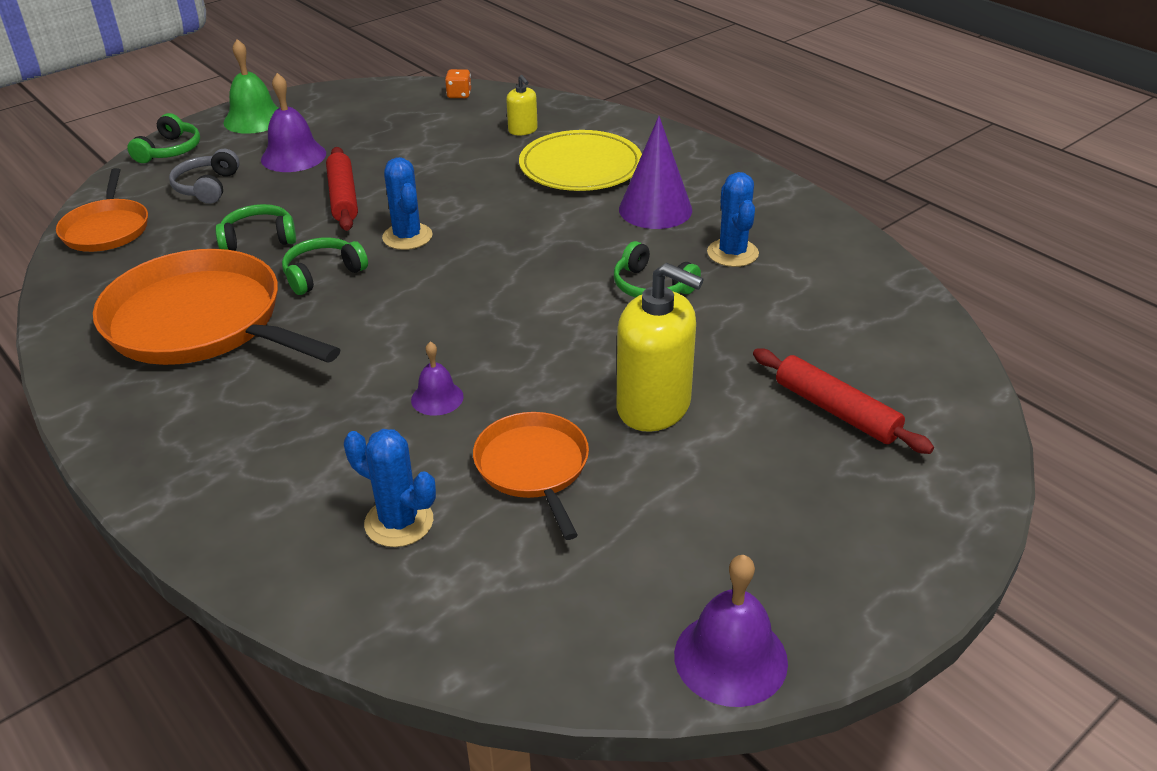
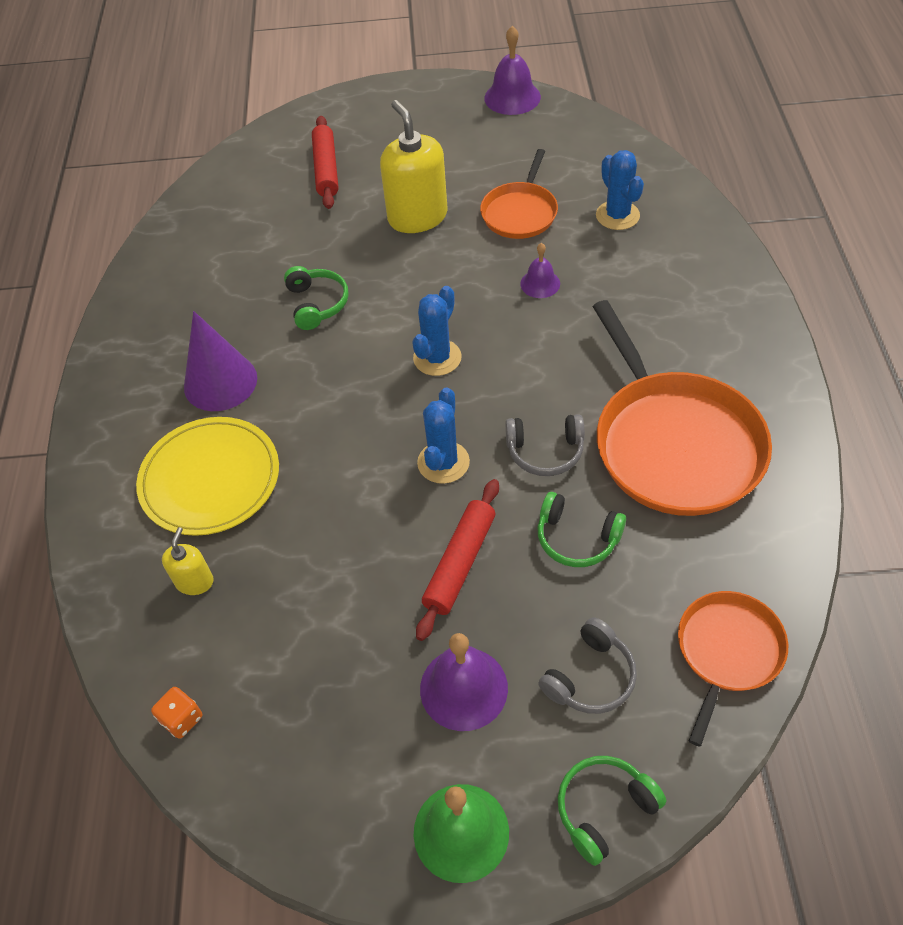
camera: 140 degrees left, 15 degrees up
green headphones [282,237,368,295] -> grey headphones [505,414,585,476]
blue cactus [707,172,759,267] -> blue cactus moved to [412,286,462,376]

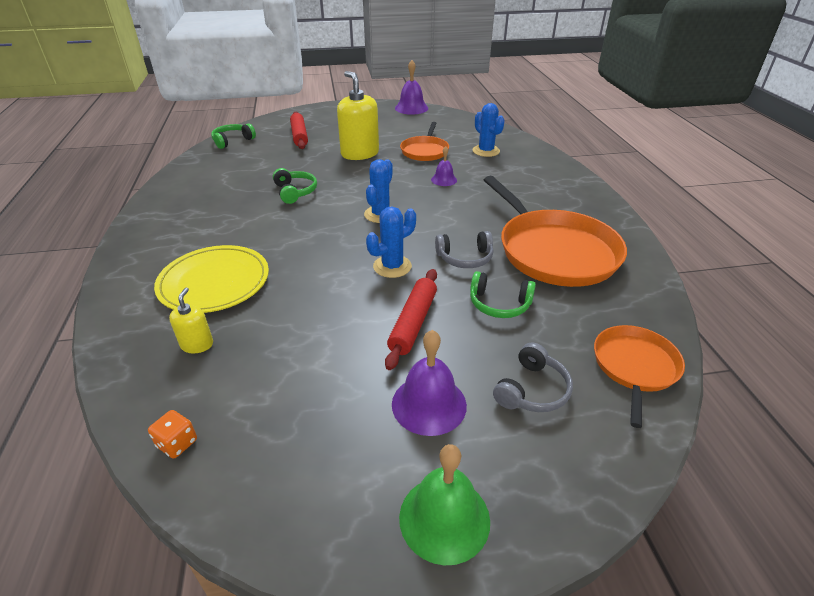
camera: 10 degrees left, 15 degrees down
purple cone [184,311,257,411] -> none
blue cactus [417,387,470,484] -> blue cactus turned 45 degrees clockwise [366,206,416,278]
green headphones [558,756,666,866] -> green headphones moved to [211,123,256,149]

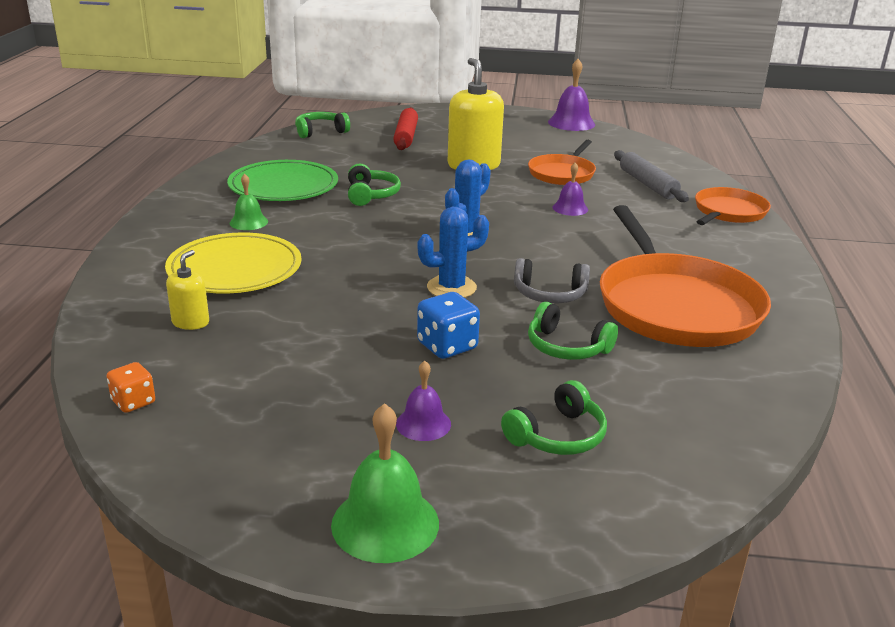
camera: 15 degrees right, 10 degrees down
red rolling pin [385,269,437,370] -> blue dice [417,292,480,359]
purple bell [392,330,467,436] -> purple bell [396,361,451,441], size x0.60
blue cactus [473,103,505,157] -> grey rolling pin [614,150,689,202]
grey headphones [493,342,573,412] -> green headphones [501,380,607,455]
orange pan [594,325,685,428] -> orange pan moved to [695,187,771,225]
none -> green plate [227,160,338,201]
none -> green bell [230,174,268,230]

